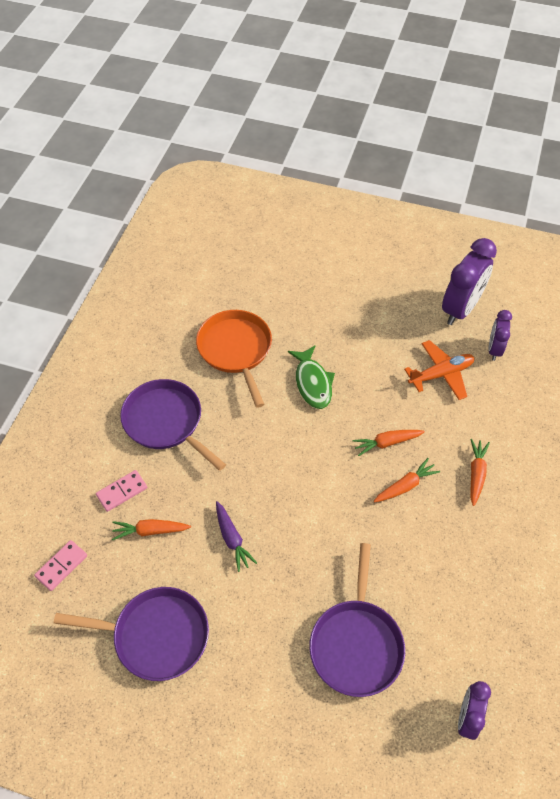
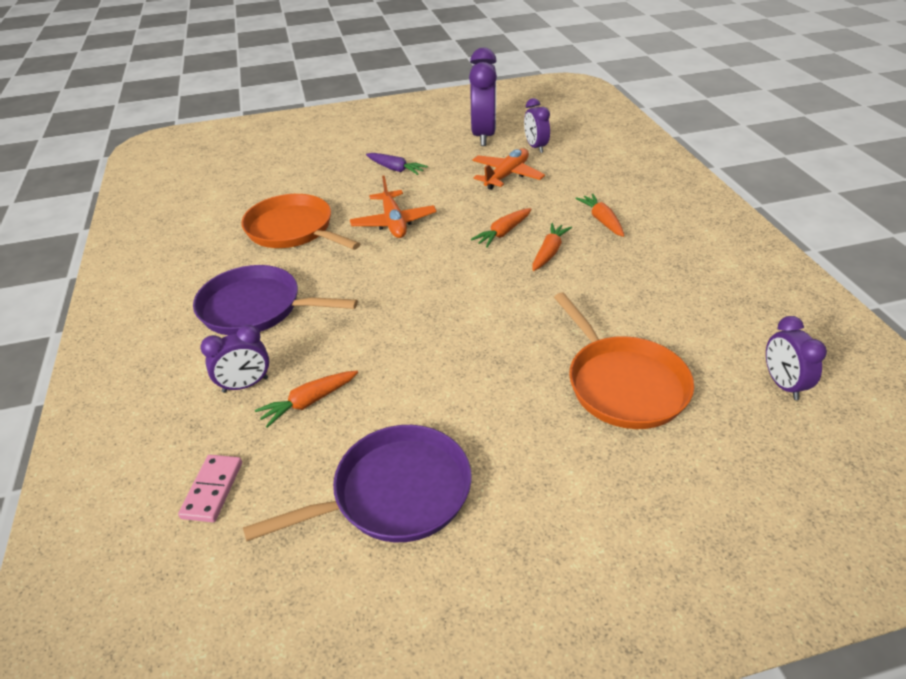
camera: 30 degrees left, 15 degrees down
pink domino [96,470,147,512] -> purple clock [200,325,269,393]
purple carrot [216,501,257,572] -> purple carrot moved to [366,153,428,175]
green fish [288,345,335,409] -> orange plane [350,176,437,238]
purple pan [309,543,405,697] -> orange pan [554,293,694,429]

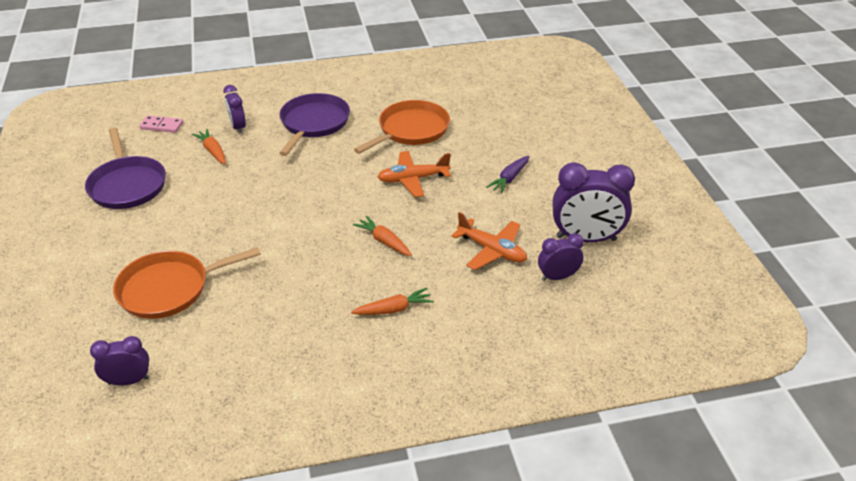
camera: 90 degrees right, 0 degrees up
orange carrot [532,223,572,271] -> none

